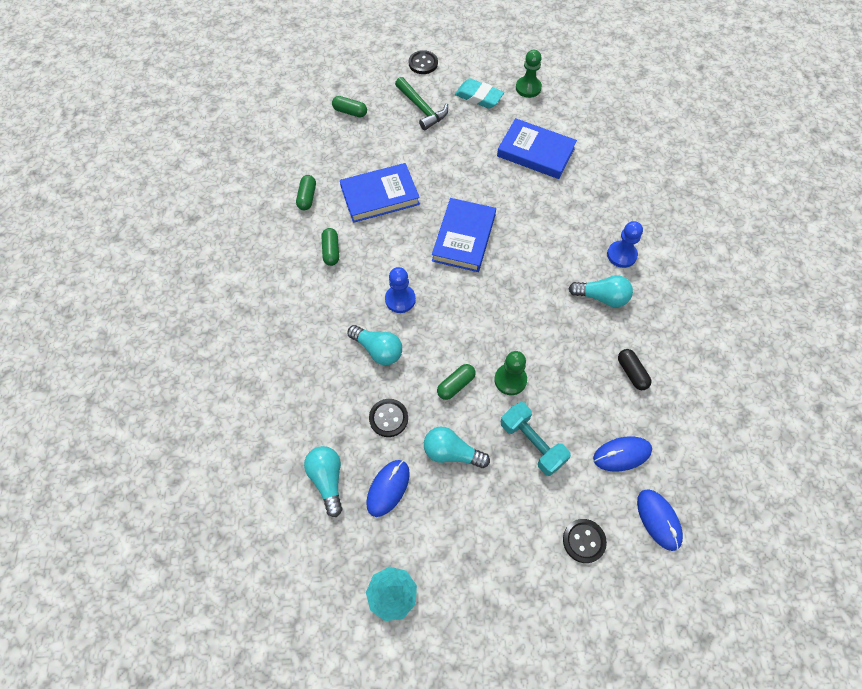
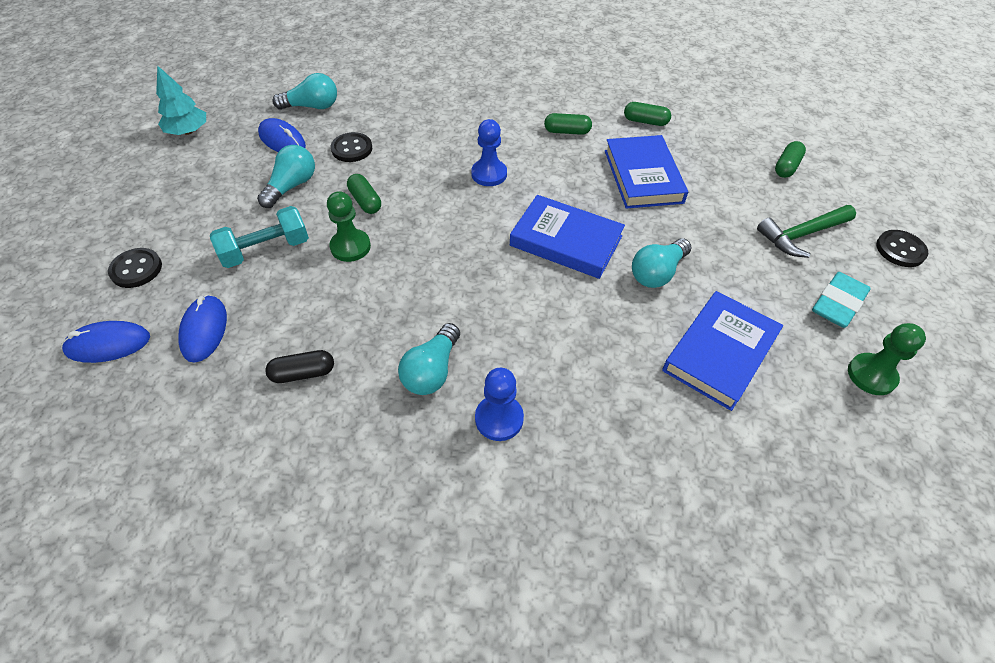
camera: 100 degrees right, 10 degrees down
turquoise light bulb [348,325,402,365] -> turquoise light bulb moved to [632,239,691,288]

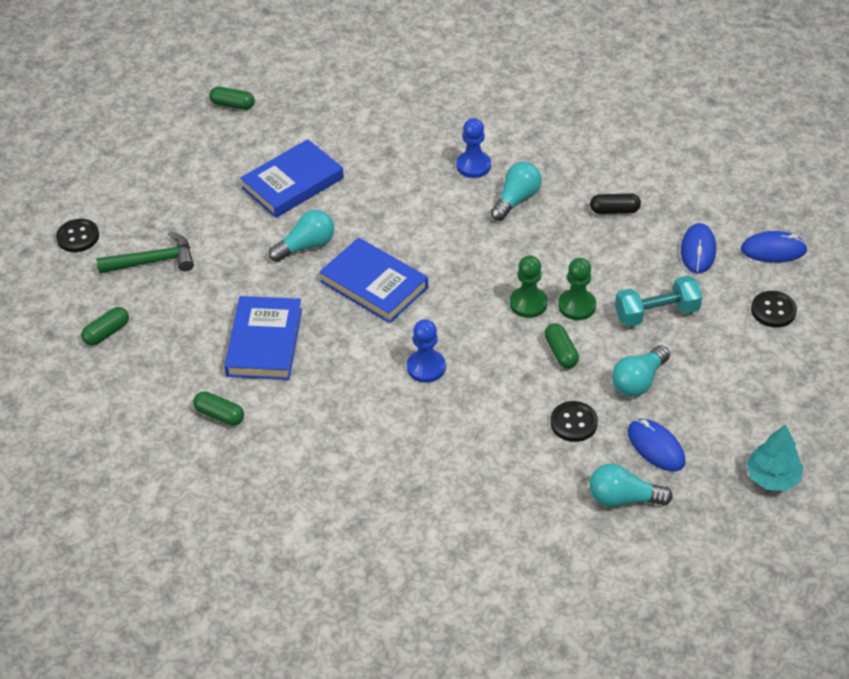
camera: 165 degrees left, 5 degrees down
green capsule [544,113,592,135] -> green capsule moved to [209,87,255,110]
turquoise eraser [812,272,871,328] -> none
green pawn [848,323,926,395] -> green pawn moved to [510,255,548,318]

